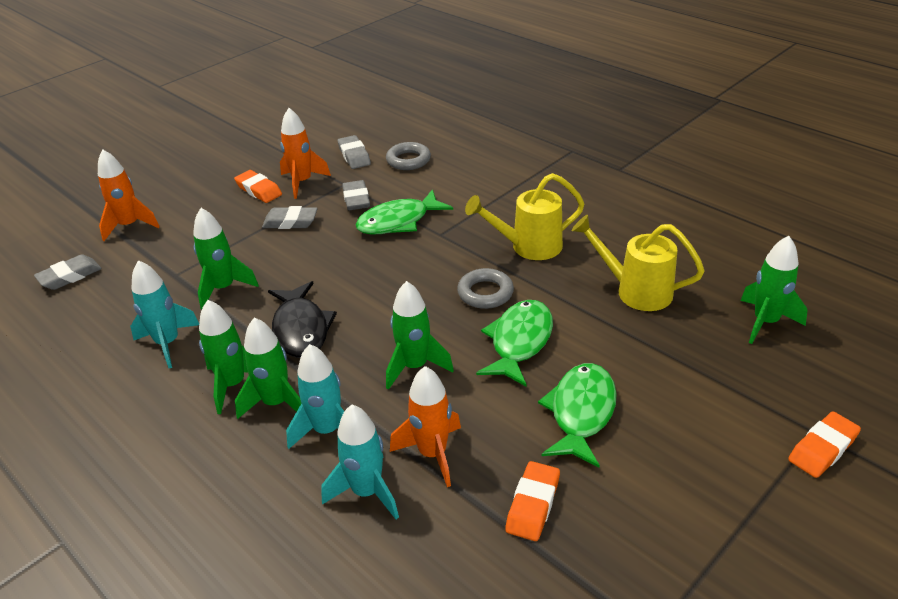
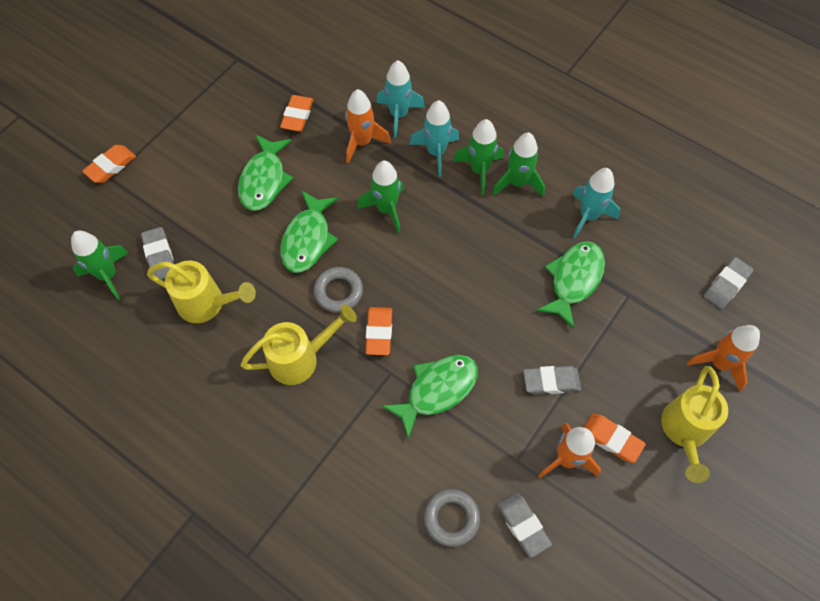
camera: 170 degrees right, 25 degrees up
green rocket [193,208,259,309] -> green fish [536,241,605,329]
black fish [268,281,337,358] -> none
grey eraser [342,180,370,210] -> grey eraser moved to [141,227,174,279]
none -> orange eraser [365,307,392,355]
none -> yellow watering can [661,366,728,483]

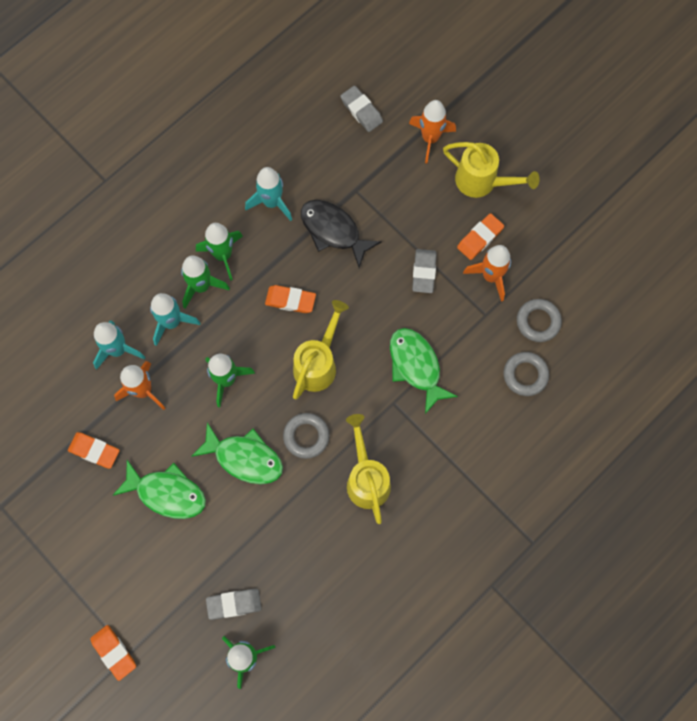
camera: 80 degrees left, 10 degrees up
yellow watering can [147,261,256,323] -> yellow watering can moved to [293,300,349,399]
orange eraser [365,307,392,355] -> orange eraser moved to [265,285,316,313]
grey eraser [497,493,552,558] -> grey ring [517,299,562,342]
green fish [536,241,605,329] -> black fish [301,200,382,268]

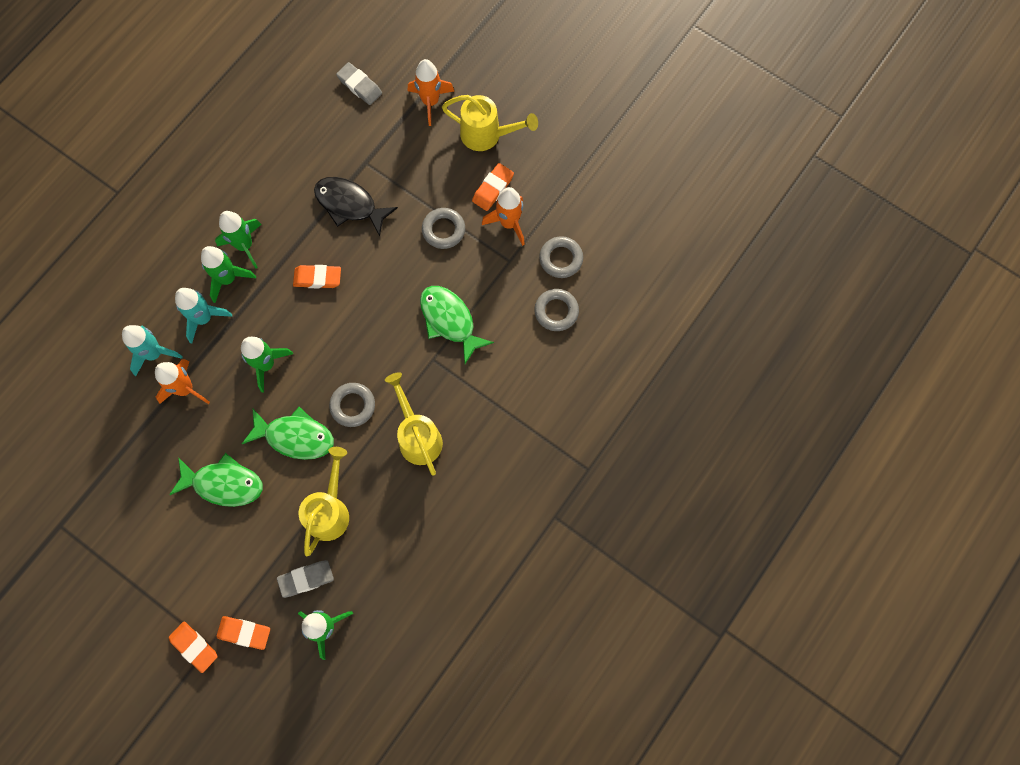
camera: 10 degrees left, 0 degrees up
orange eraser [68,432,119,469] -> orange eraser moved to [216,616,270,650]
turquoise rocket [245,167,292,221] -> none
yellow watering can [293,300,349,399] -> yellow watering can moved to [299,447,349,556]
grey eraser [412,249,437,293] -> grey ring [422,208,465,249]

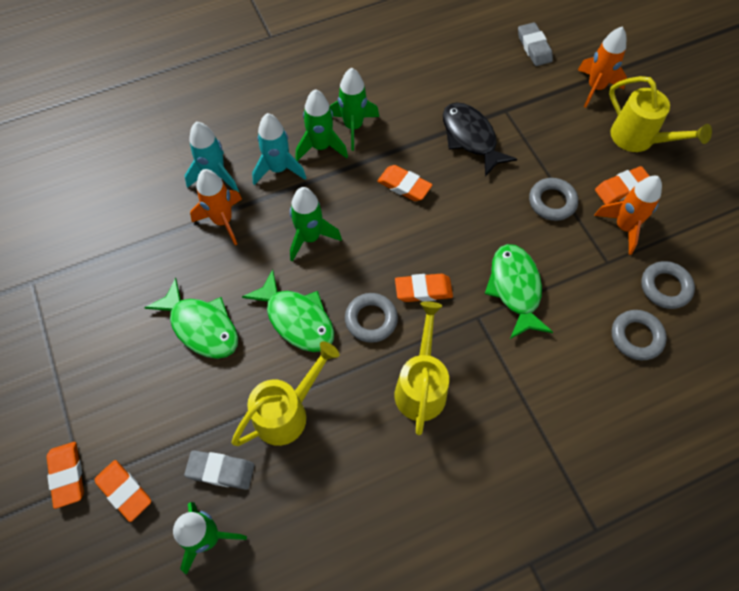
camera: 30 degrees right, 10 degrees down
none -> orange eraser [395,274,453,302]

